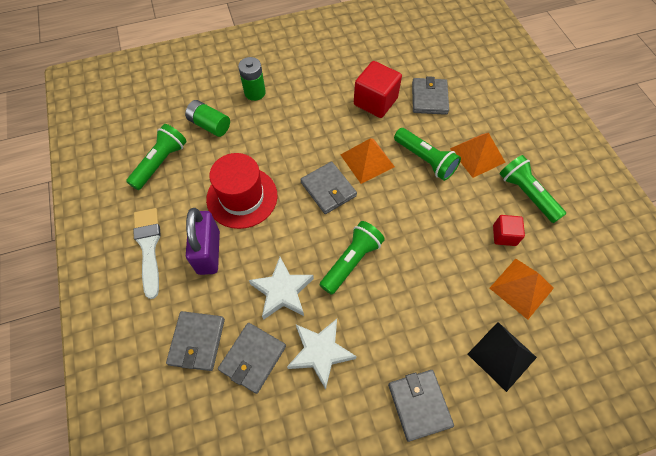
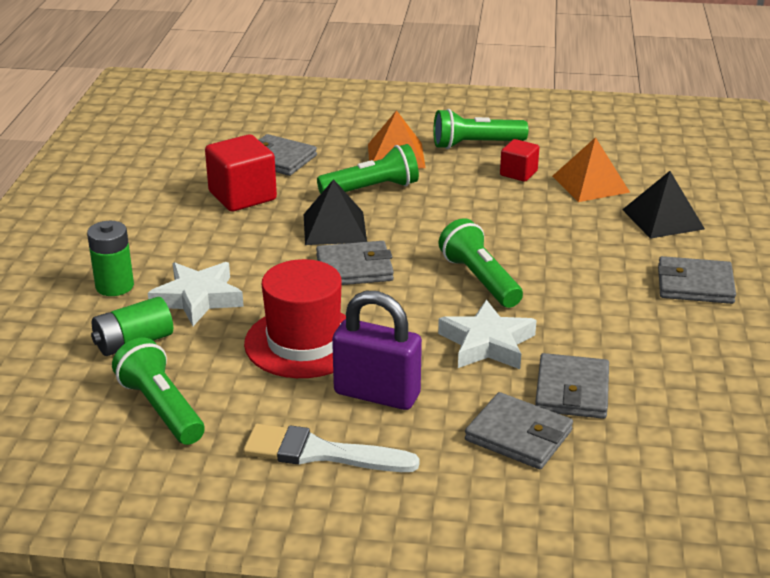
camera: 65 degrees left, 30 degrees down
grey wallet [218,323,286,394] -> grey wallet turned 45 degrees clockwise [535,353,609,419]
white star [287,319,357,390] -> white star moved to [148,262,244,326]
orange pyramid [341,138,395,184] -> black pyramid [304,179,367,245]

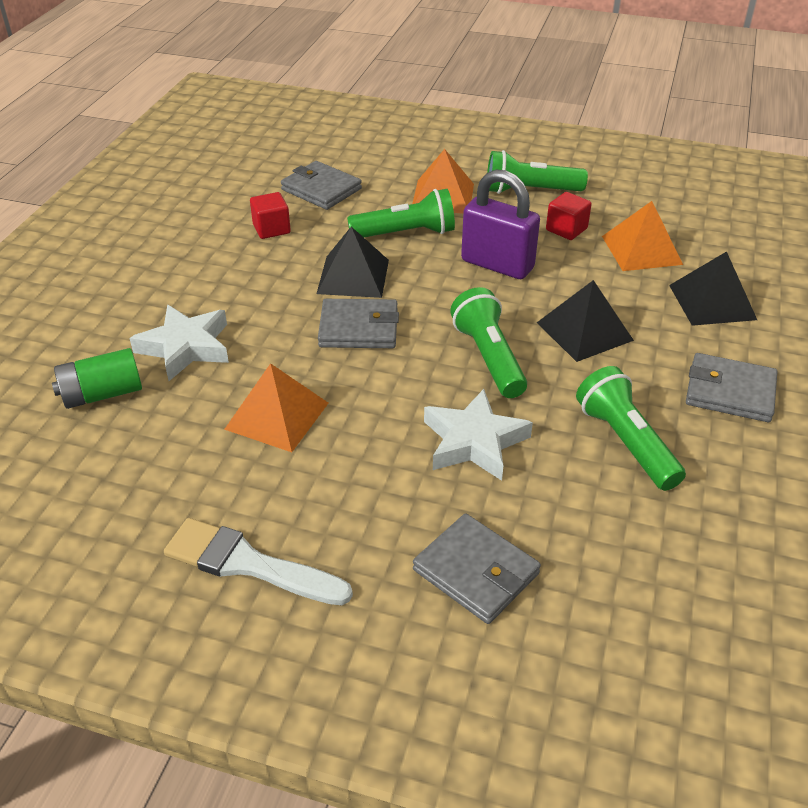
camera: 10 degrees right, 10 degrees up
green battery [87,221,134,296] -> none
green flashlight [112,337,204,445] -> green flashlight moved to [576,366,686,491]
red cube [205,134,277,211] -> red cube [250,192,291,239], size x0.58
red hat [244,259,346,378] -> orange pyramid [224,363,328,452]
purple padlock [332,291,422,410] -> purple padlock moved to [461,170,540,279]
grey wallet [535,353,609,419] -> none
none -> black pyramid [537,280,634,362]

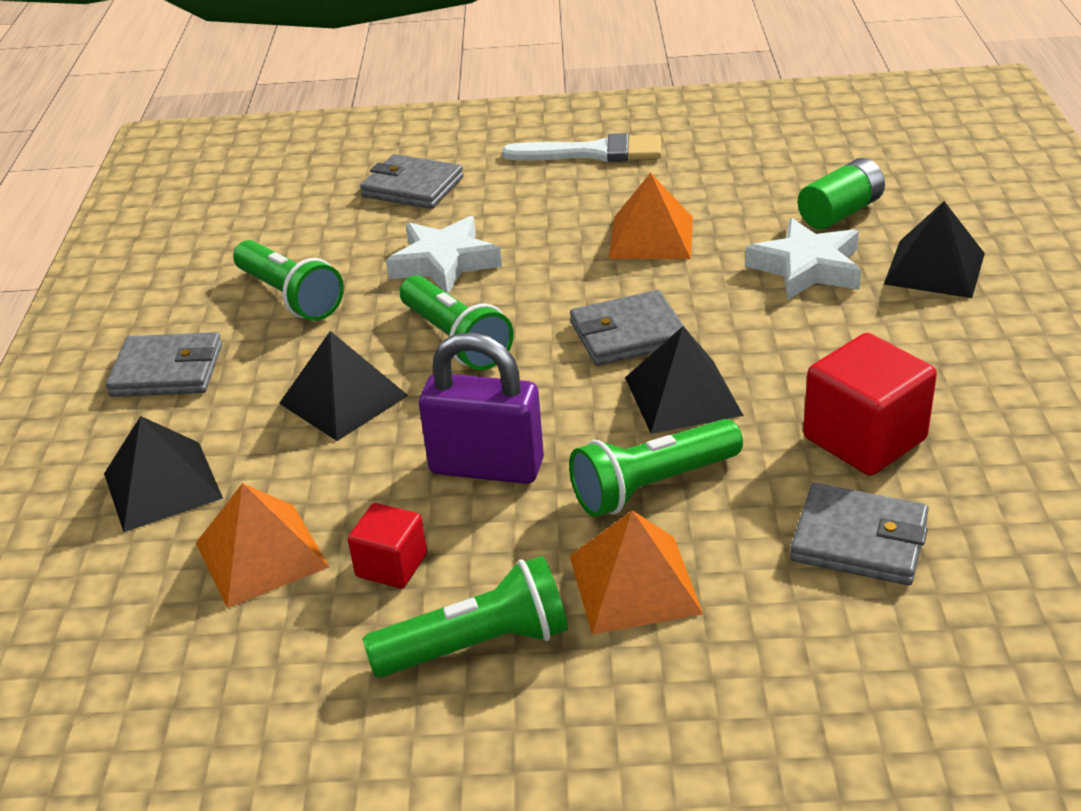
camera: 165 degrees right, 5 degrees down
red cube [250,192,291,239] -> red cube [803,333,937,476], size x1.74
none -> black pyramid [884,201,985,298]

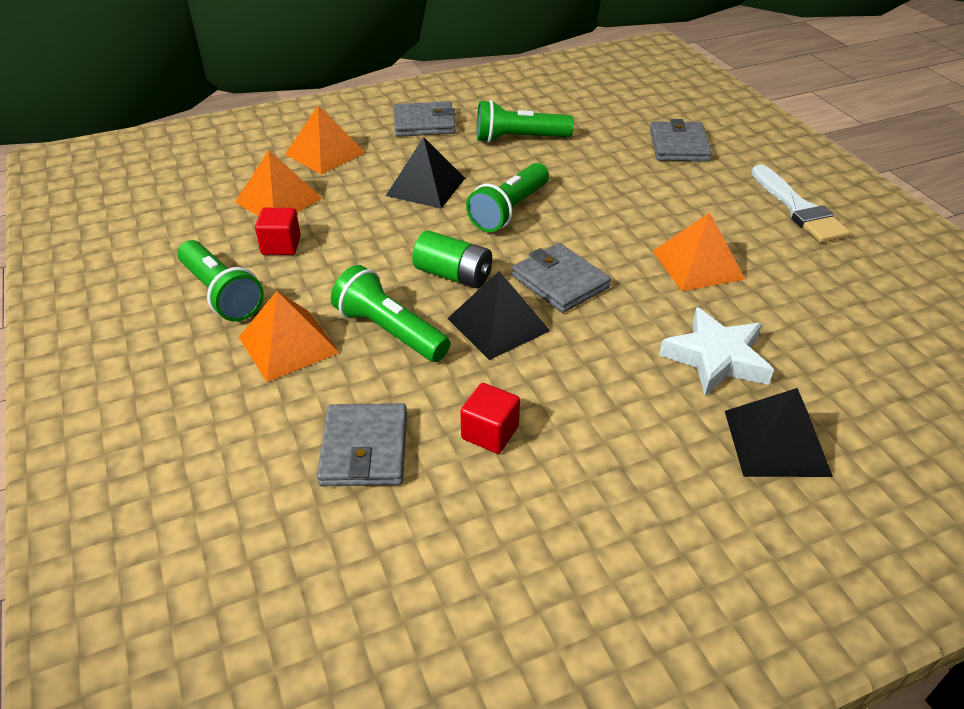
camera: 65 degrees right, 5 degrees up
black pyramid [104,416,223,532] -> orange pyramid [285,105,365,174]
grey wallet [106,332,222,397] -> grey wallet turned 75 degrees counterclockwise [393,101,456,137]
green flashlight [233,240,344,321] -> green flashlight turned 60 degrees clockwise [477,100,574,143]
white star [386,216,502,294] -> none
purple padlock [419,332,544,484] -> none
green battery [798,158,885,230] -> green battery moved to [412,231,492,288]
red cube [803,333,937,476] -> red cube [460,383,520,454], size x0.58

